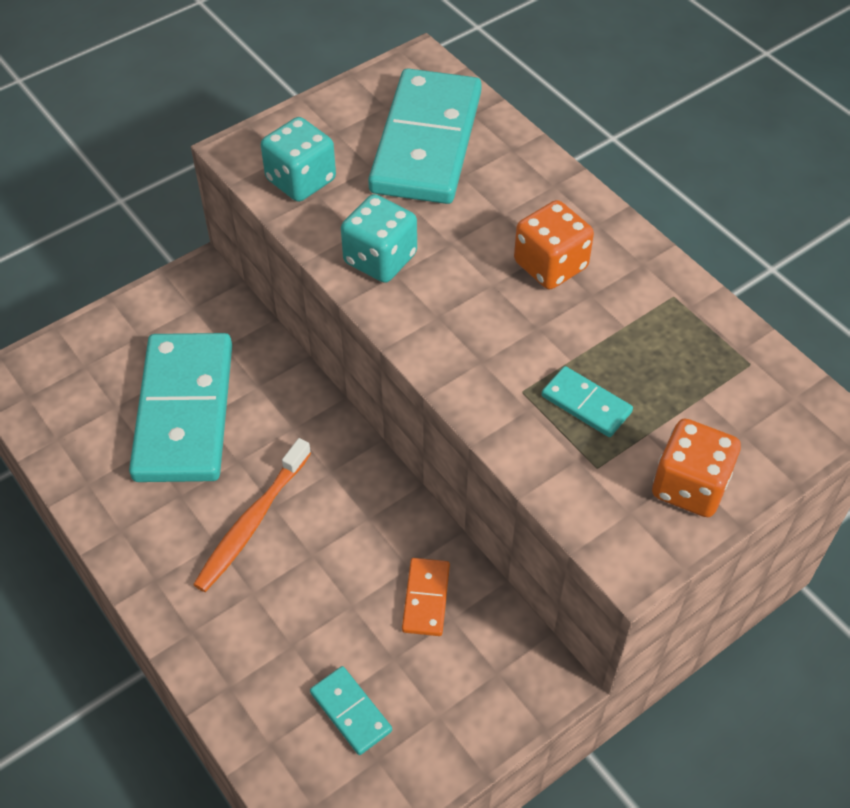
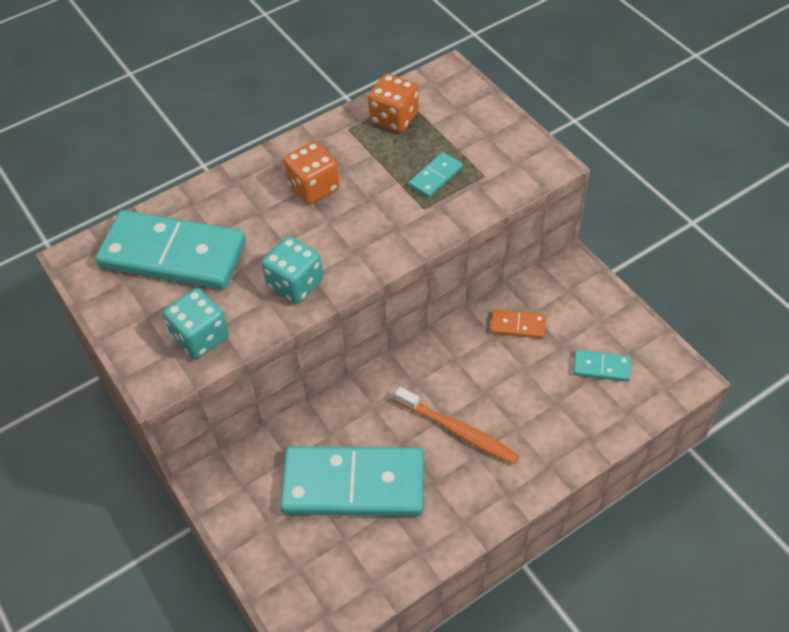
camera: 85 degrees left, 0 degrees up
turquoise domino [310,666,392,755] -> turquoise domino turned 45 degrees clockwise [573,350,631,382]
orange dice [652,419,741,517] -> orange dice moved to [368,74,419,132]

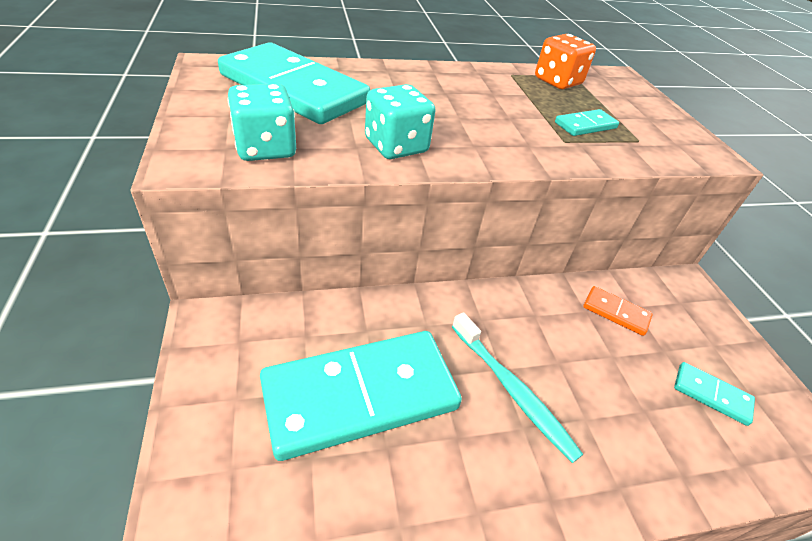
camera: 15 degrees right, 10 degrees down
turquoise domino [280,446,424,516] -> turquoise domino turned 45 degrees counterclockwise [260,331,462,461]
orange dice [283,141,340,205] -> none
orange toothbrush [395,387,520,464] -> turquoise toothbrush [452,312,583,463]

